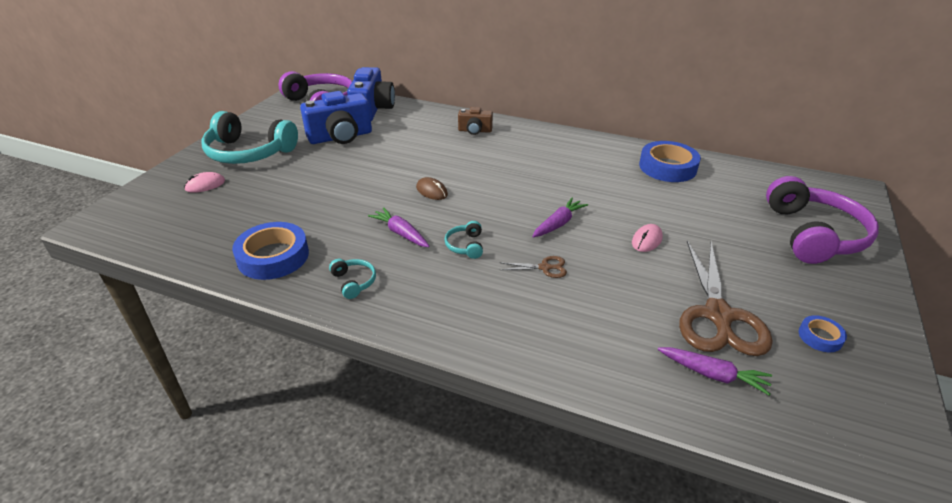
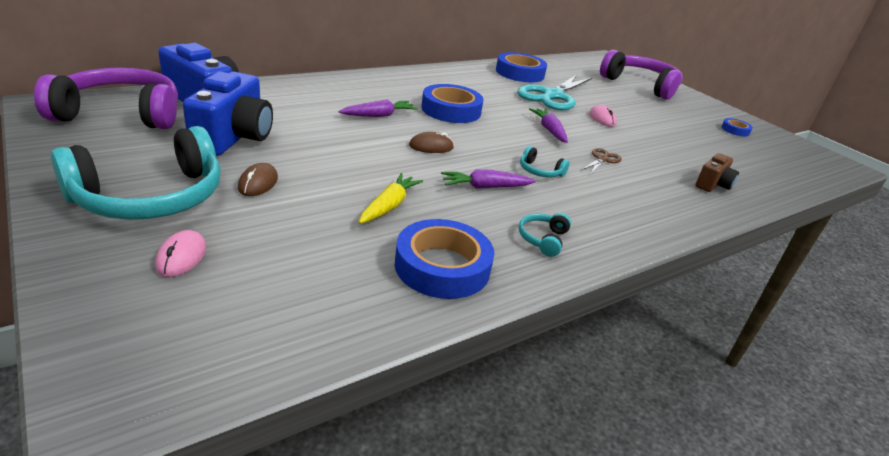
camera: 60 degrees left, 5 degrees down
turquoise headphones [329,259,376,299] -> turquoise headphones turned 75 degrees counterclockwise [519,213,571,257]
brown camera [458,107,493,135] -> brown camera moved to [695,153,739,192]
purple carrot [658,347,772,396] -> purple carrot moved to [339,100,417,117]
brown scissors [679,241,773,356] -> none
none -> brown mouse [238,163,278,196]
none -> yellow carrot [359,173,423,224]
none -> blue tape [421,84,484,123]
none -> turquoise scissors [517,75,592,110]

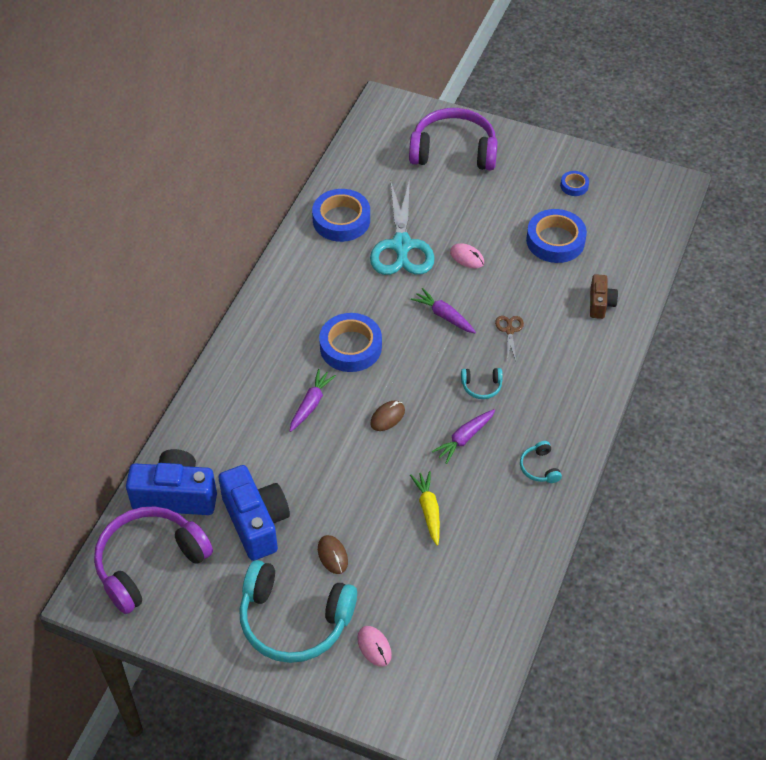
camera: 30 degrees left, 20 degrees up
turquoise headphones [51,126,221,220] -> turquoise headphones turned 90 degrees clockwise [239,560,357,663]
blue tape [395,219,494,299] -> blue tape moved to [526,209,587,263]

